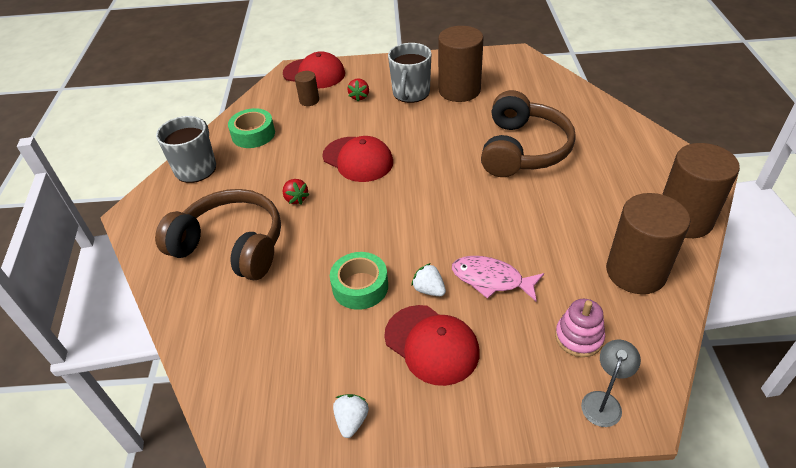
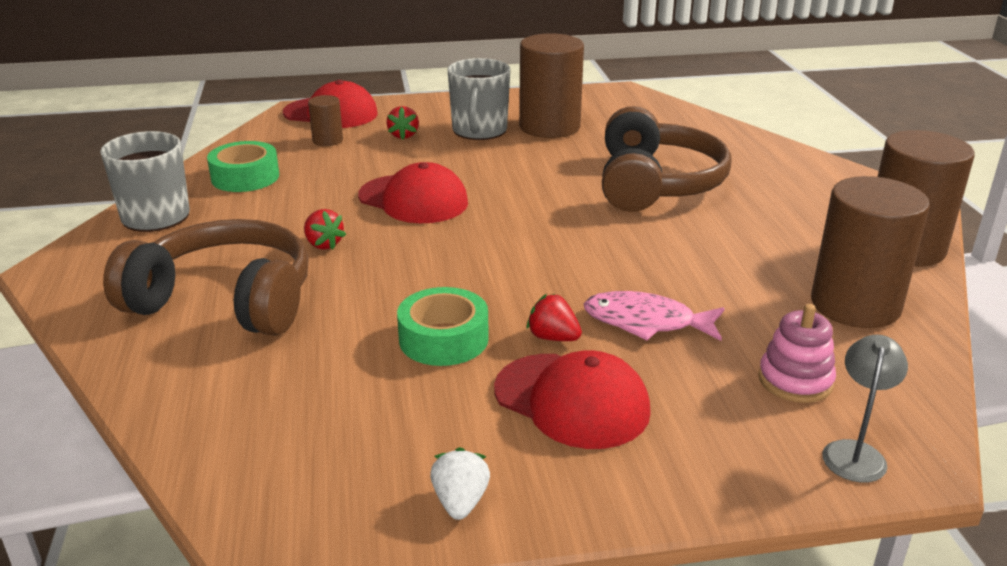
camera: 10 degrees left, 15 degrees down
white strawberry [411,263,446,296] -> red strawberry [527,294,582,341]

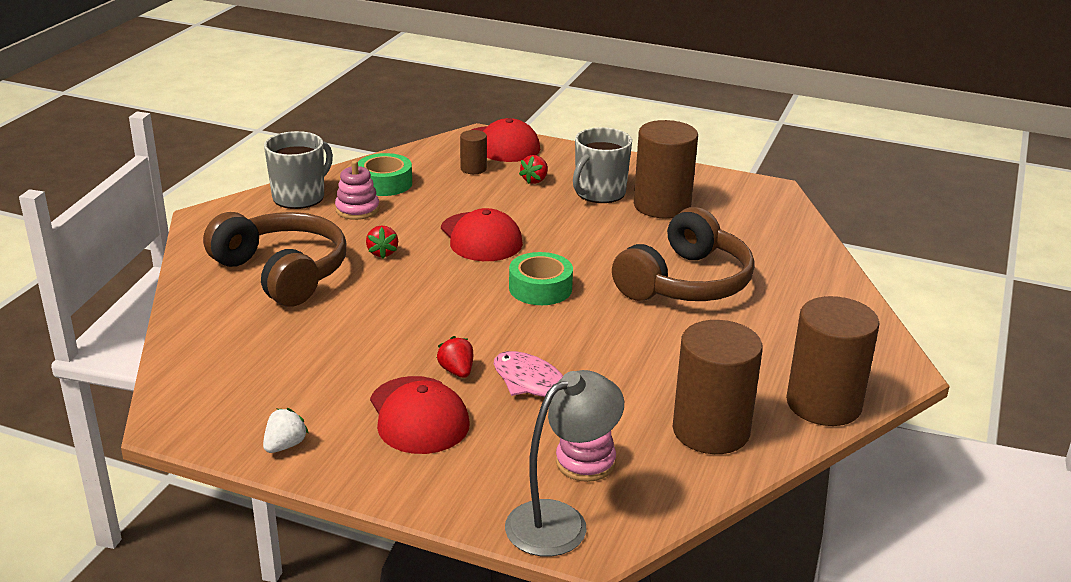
camera: 30 degrees right, 0 degrees up
green tape [397,287,489,366] -> green tape moved to [509,252,573,305]
grey lamp [822,334,908,483] -> grey lamp [505,370,624,557], size x1.67
none -> pink stacking toy [335,161,379,220]

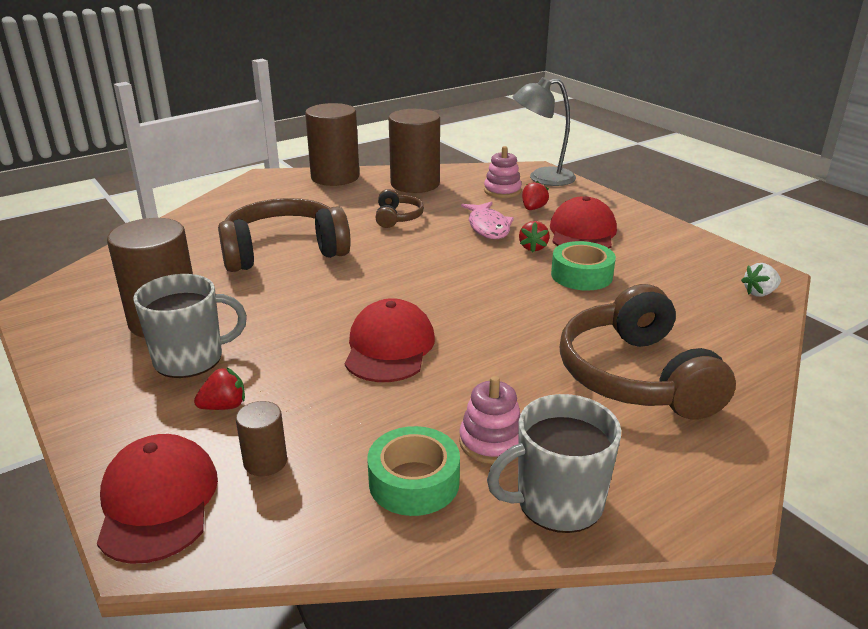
camera: 145 degrees left, 0 degrees up
white strawberry [263,408,309,453] -> white strawberry moved to [741,263,781,296]
red strawberry [366,225,398,259] -> red strawberry moved to [522,181,549,210]
green tape [509,252,573,305] -> green tape moved to [551,241,616,291]
none -> brown headphones [376,189,424,228]

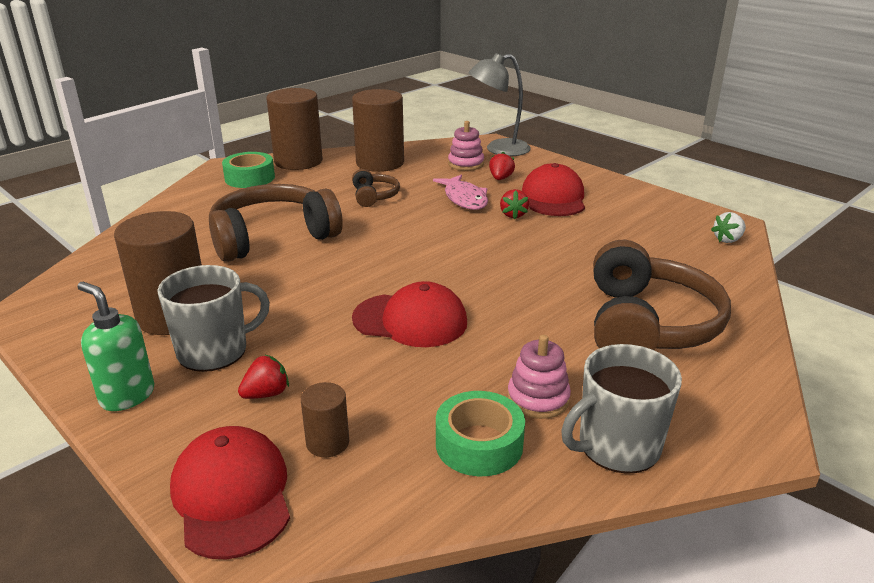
camera: 10 degrees left, 0 degrees up
red cap [345,298,435,382] -> red cap turned 105 degrees clockwise [352,281,467,347]
green tape [551,241,616,291] -> green tape moved to [222,152,275,188]
brown headphones [560,284,736,420] -> brown headphones turned 150 degrees counterclockwise [593,240,731,350]
none -> green soap dispenser [77,282,154,411]

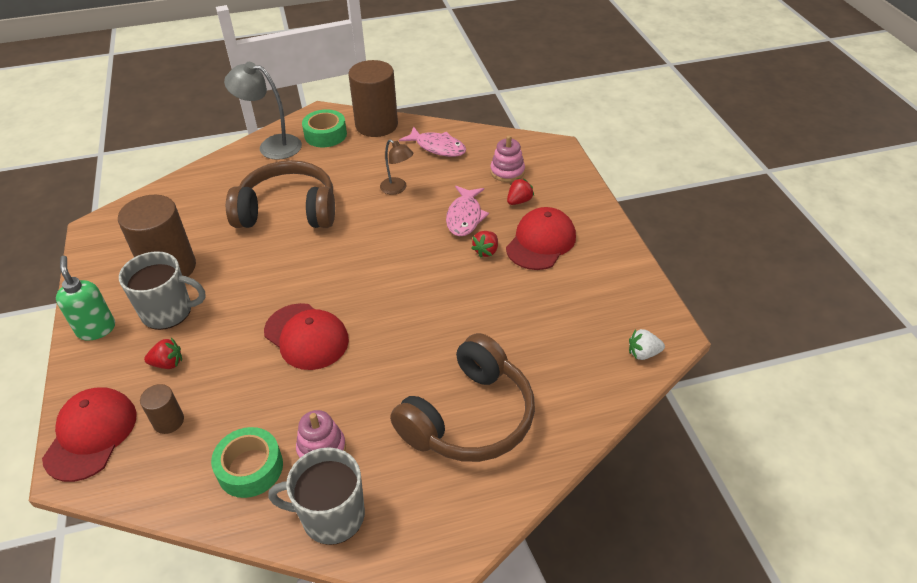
camera: 30 degrees right, 15 degrees up
brown cylinder [352,89,404,172] -> pink fish [399,127,466,157]
brown headphones [352,169,400,207] -> brown lamp [380,139,413,195]
grey lamp [469,53,531,156] -> grey lamp moved to [224,62,302,160]

